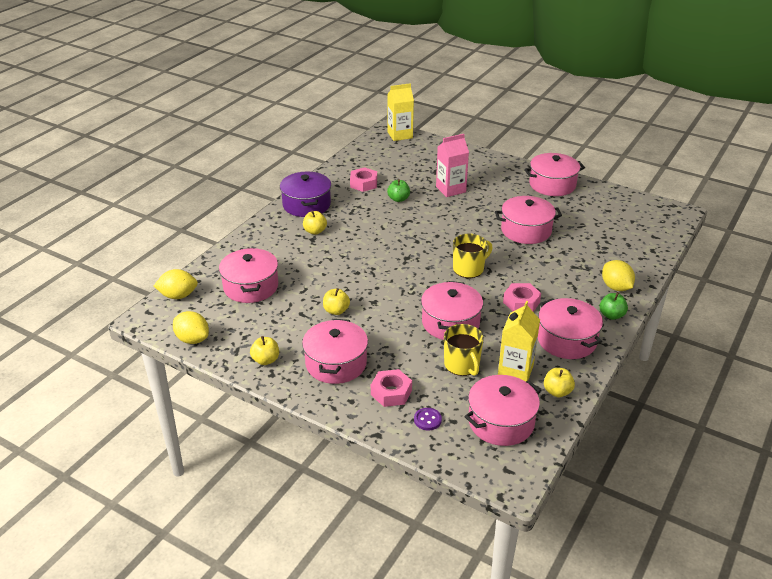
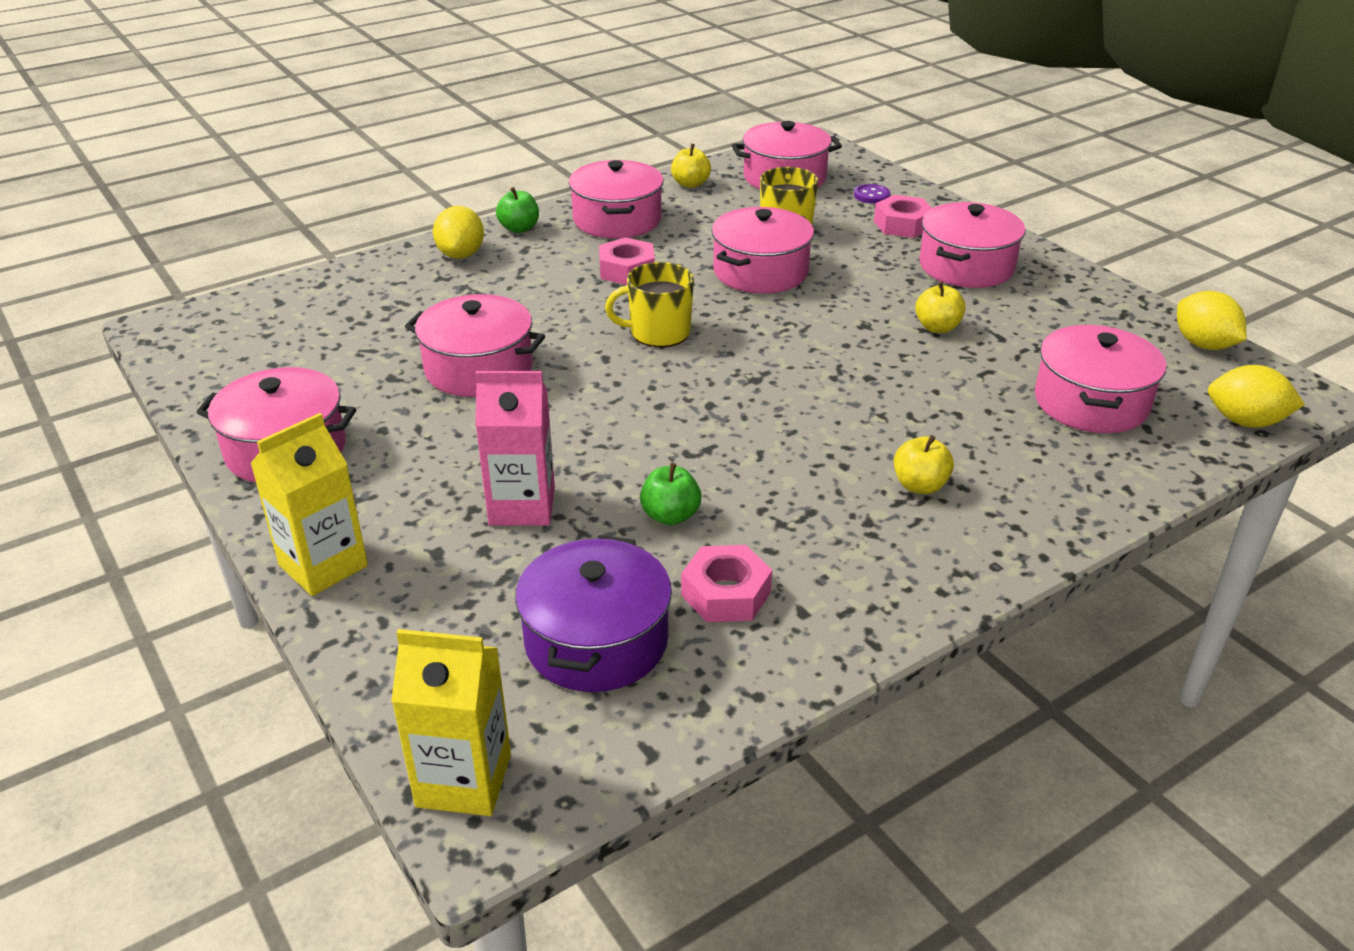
camera: 155 degrees left, 0 degrees up
yellow apple [250,336,279,365] -> none
purple pot [280,172,331,217] -> purple pot moved to [515,535,672,692]
yellow carton [498,301,540,382] -> yellow carton moved to [250,413,368,596]

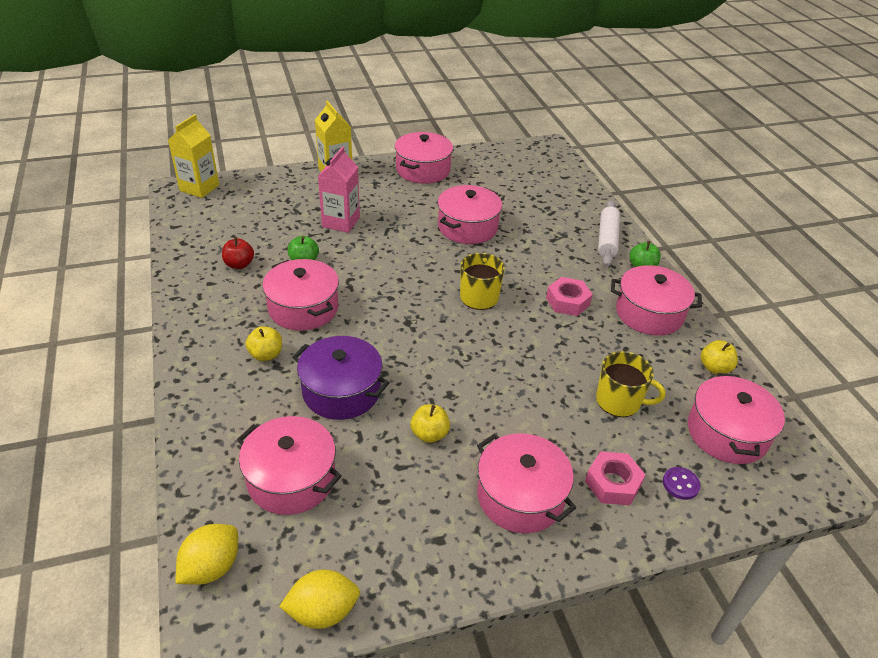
camera: 105 degrees right, 5 degrees up
yellow lemon [433,206,484,259] -> white rolling pin [598,200,620,267]
purple pot [515,535,672,692] -> purple pot moved to [292,336,389,420]
pink nut [681,545,772,622] -> red apple [222,237,254,269]
pink pot [712,207,814,293] -> pink pot moved to [263,259,339,331]

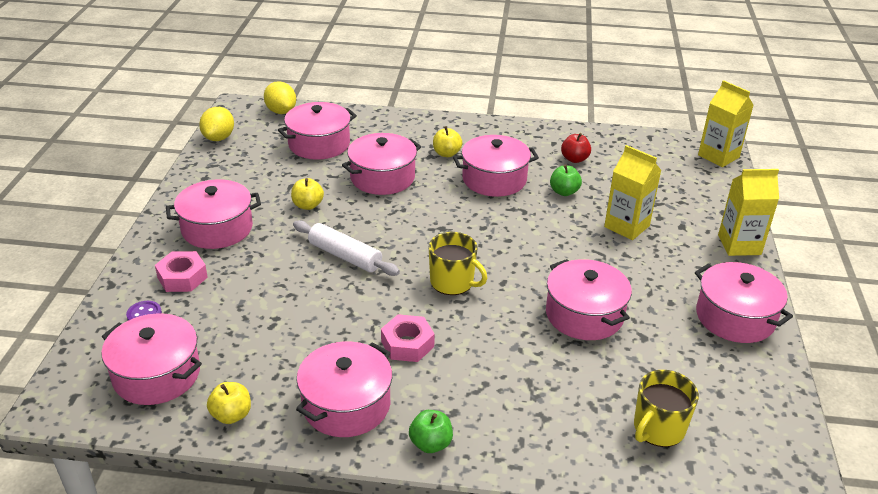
camera: 115 degrees right, 5 degrees down
purple pot [292,336,389,420] -> pink pot [342,133,421,195]
pink carton [318,146,360,233] -> yellow carton [604,145,662,240]
yellow mug [596,351,665,417] -> yellow mug moved to [634,370,699,447]
white rolling pin [598,200,620,267] -> white rolling pin moved to [293,220,400,276]

